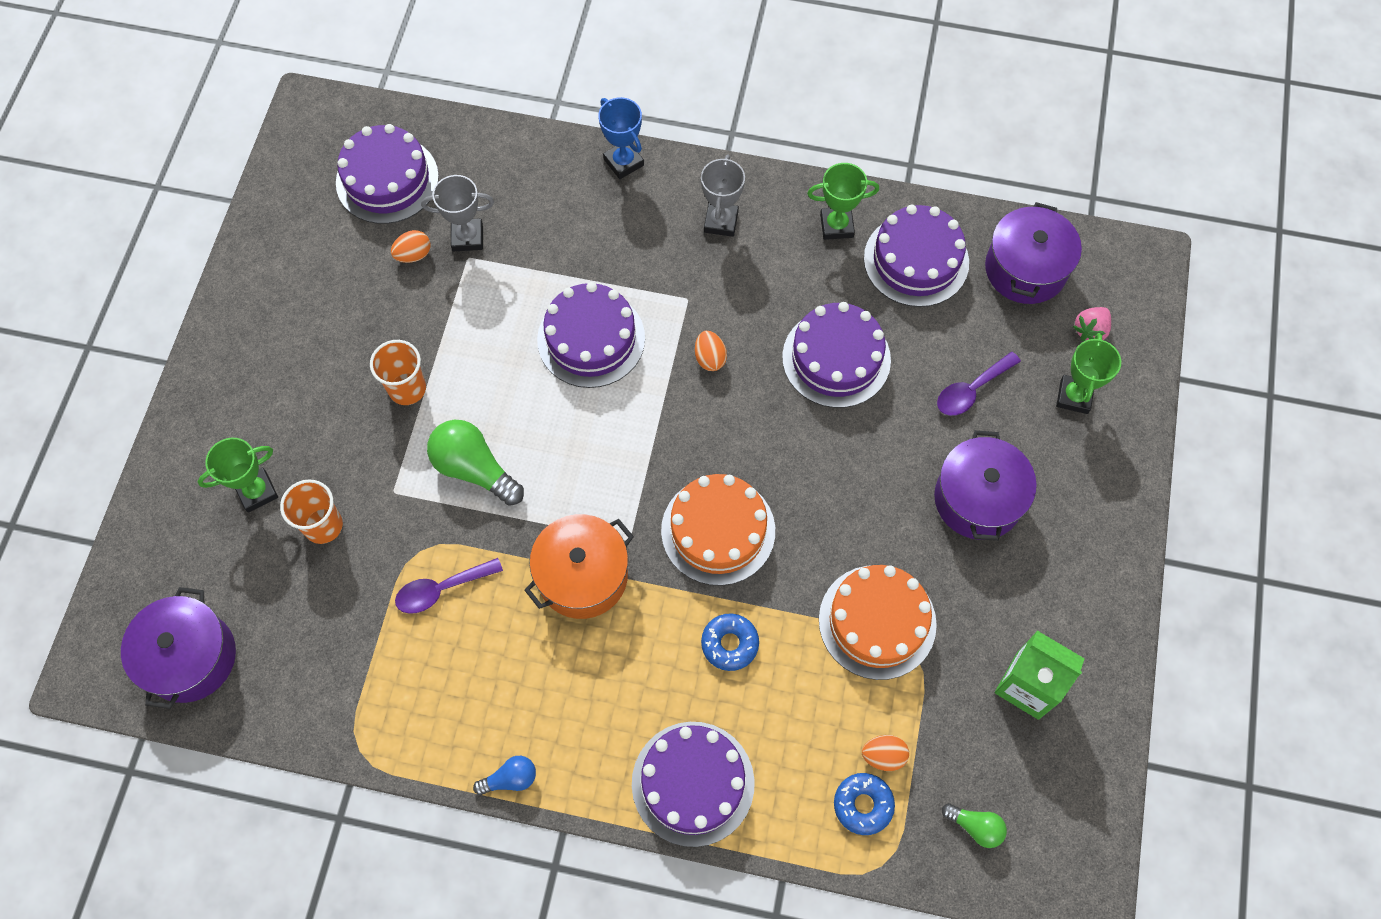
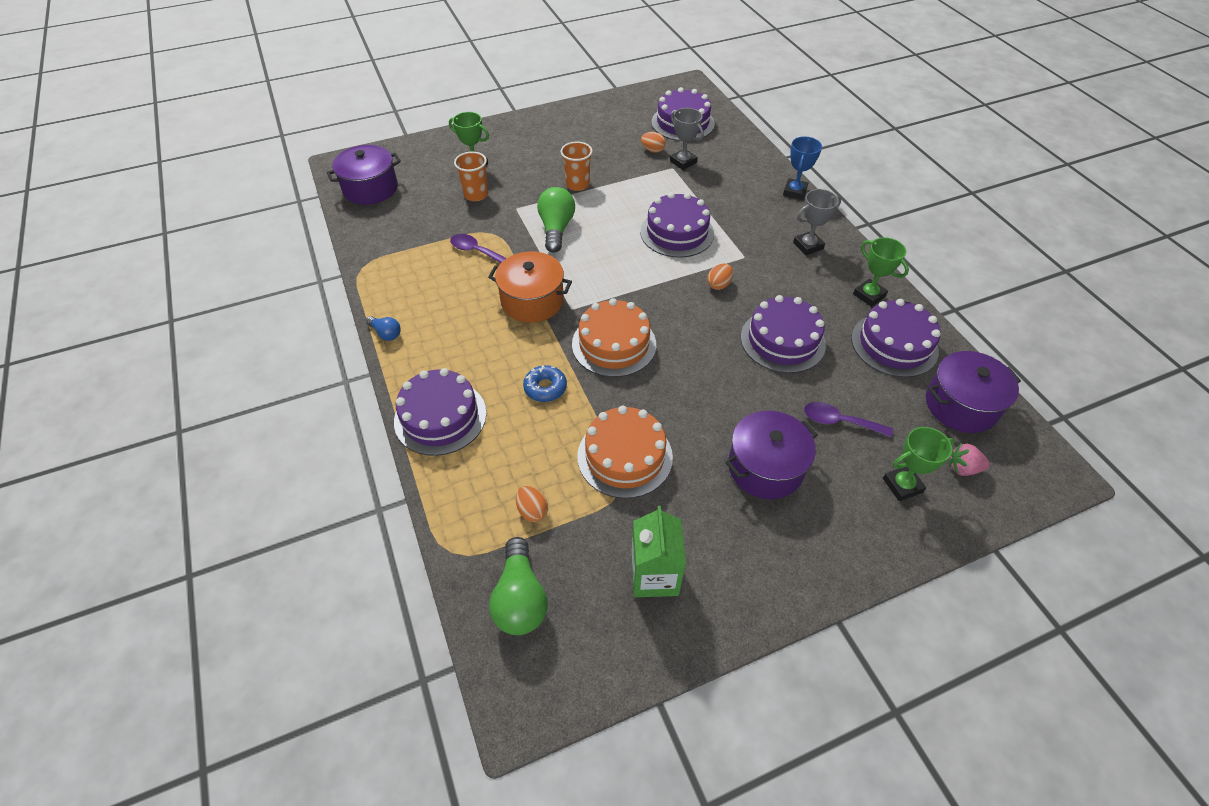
camera: 55 degrees right, 15 degrees down
blue donut [834,773,895,835] -> none
green light bulb [942,803,1007,848] -> green light bulb [489,537,548,635], size x1.84

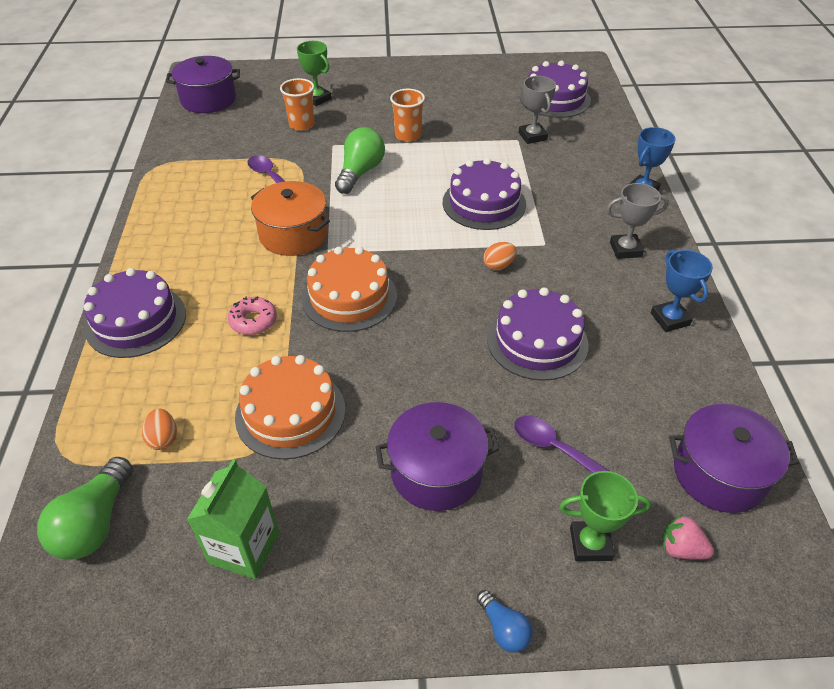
camera: 20 degrees right, 5 degrees down
blue light bulb [366,316,401,341] -> blue light bulb moved to [477,590,533,653]
blue donut [523,365,567,402] -> pink donut [228,296,277,335]
orange egg [641,132,666,153] -> none
purple cake [851,299,941,377] -> none
green trophy [853,237,909,307] -> blue trophy [651,250,713,332]

